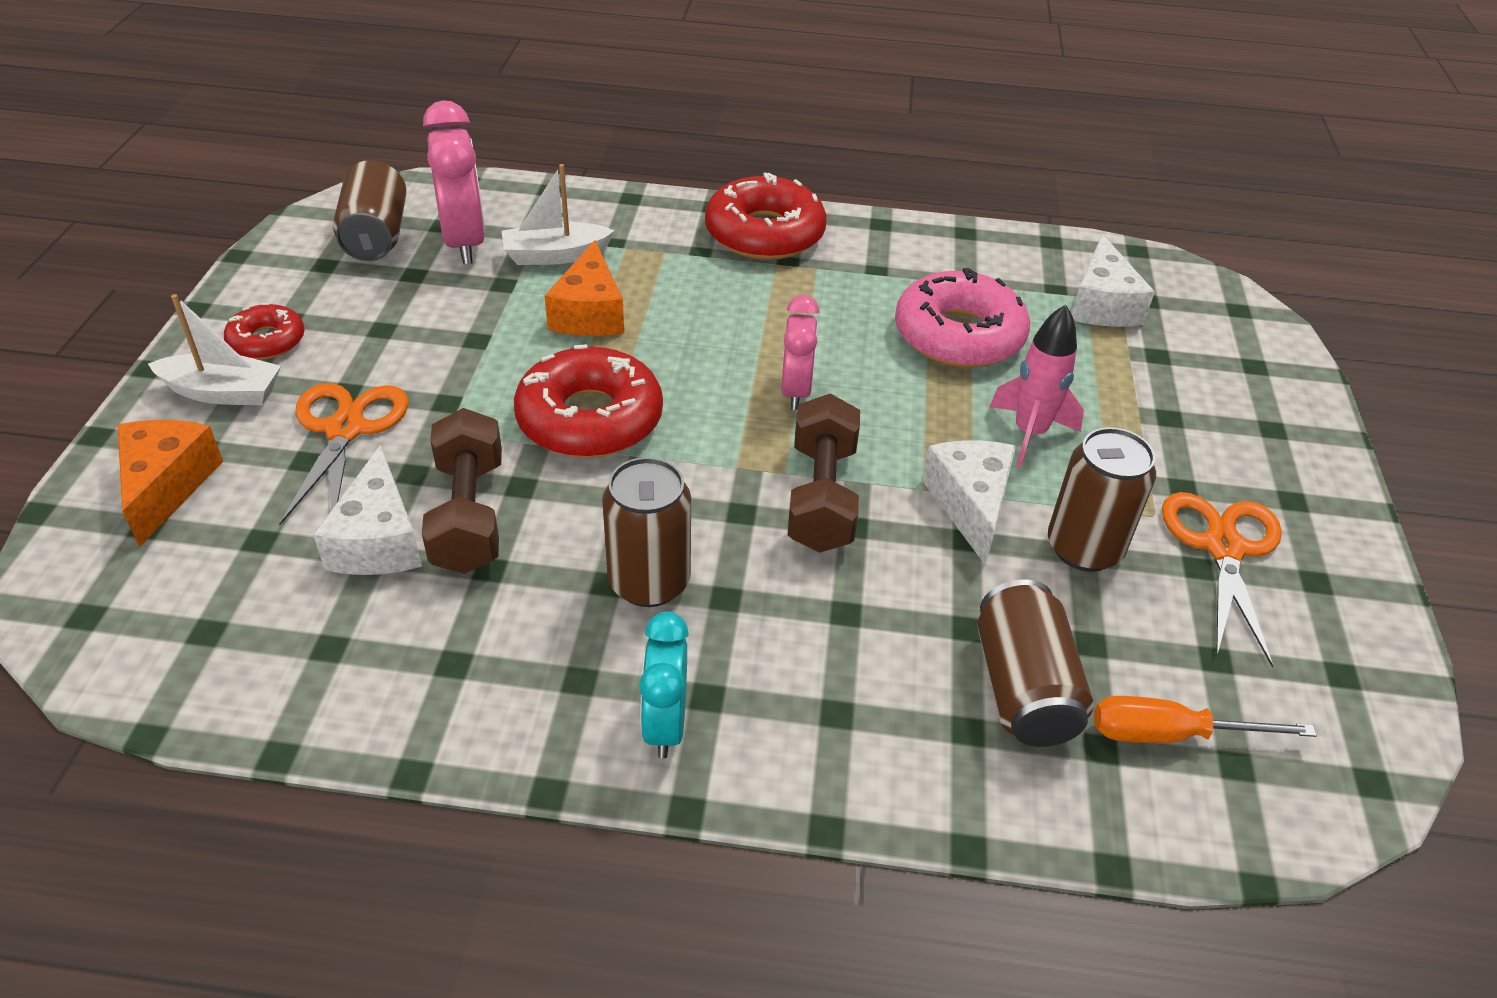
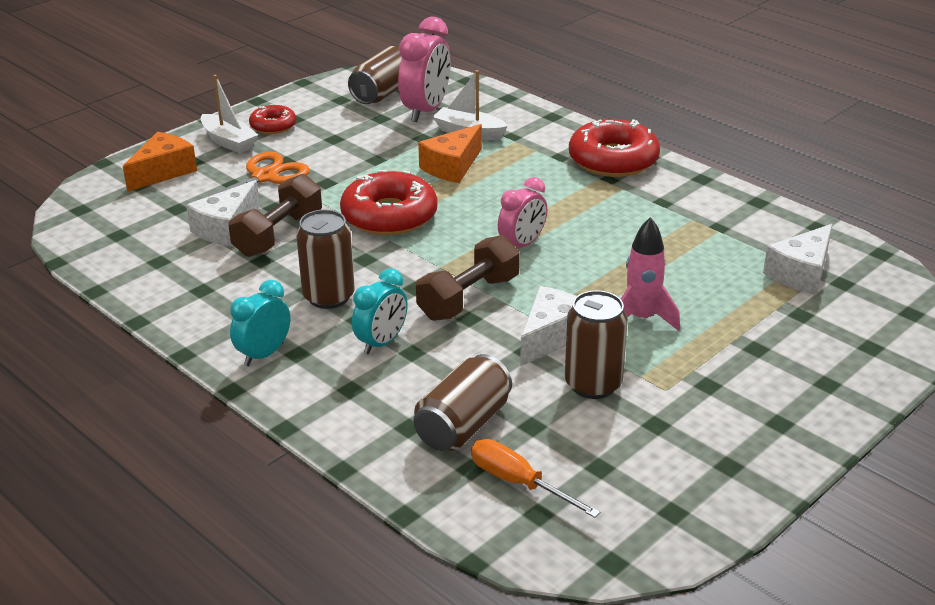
camera: 40 degrees right, 10 degrees down
pink donut [895,268,1030,368] -> none
orange scissors [1162,492,1282,667] -> none
none -> turquoise clock [352,268,408,354]

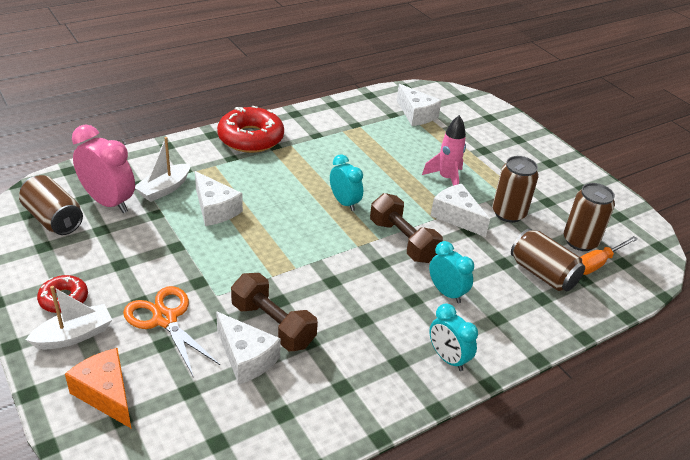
camera: 80 degrees left, 5 degrees up
brown can [296,209,355,309] -> brown can moved to [564,183,615,251]
red donut [340,170,438,236] -> none
orange cheese [418,124,482,183] -> white cheese [195,171,243,226]
pink clock [498,177,547,247] -> turquoise clock [330,154,363,211]

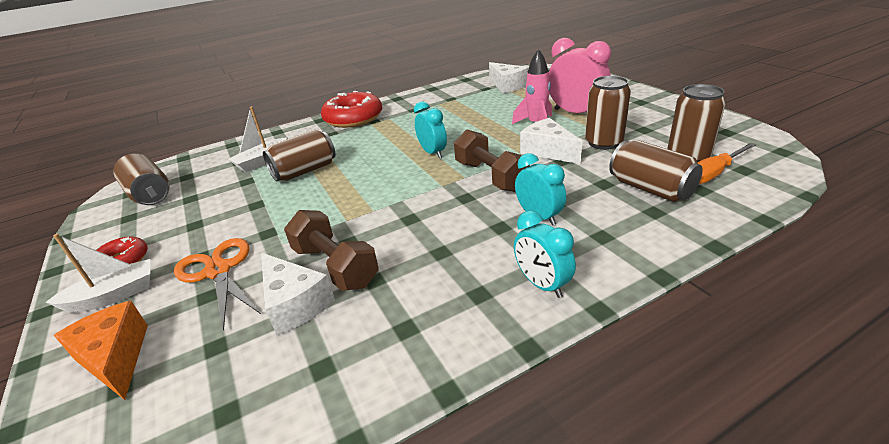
camera: 10 degrees right, 5 degrees down
pink clock [72,125,135,213] -> pink clock moved to [548,38,611,113]
white cheese [195,171,243,226] -> brown can [263,129,335,181]

